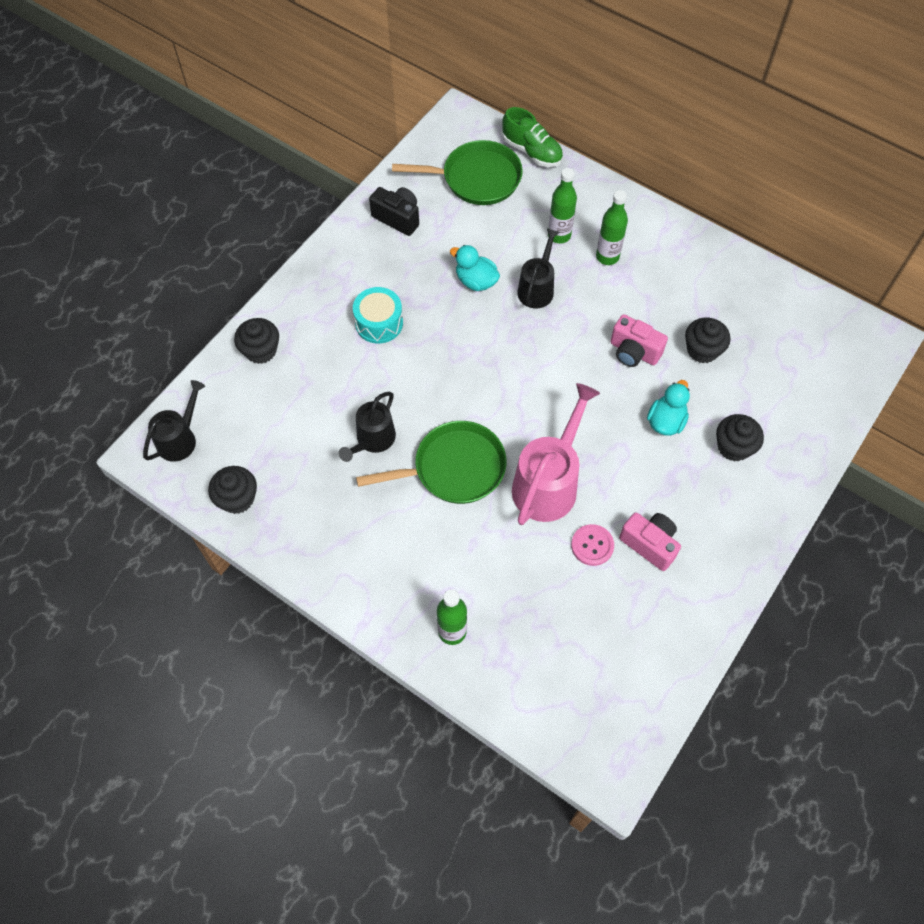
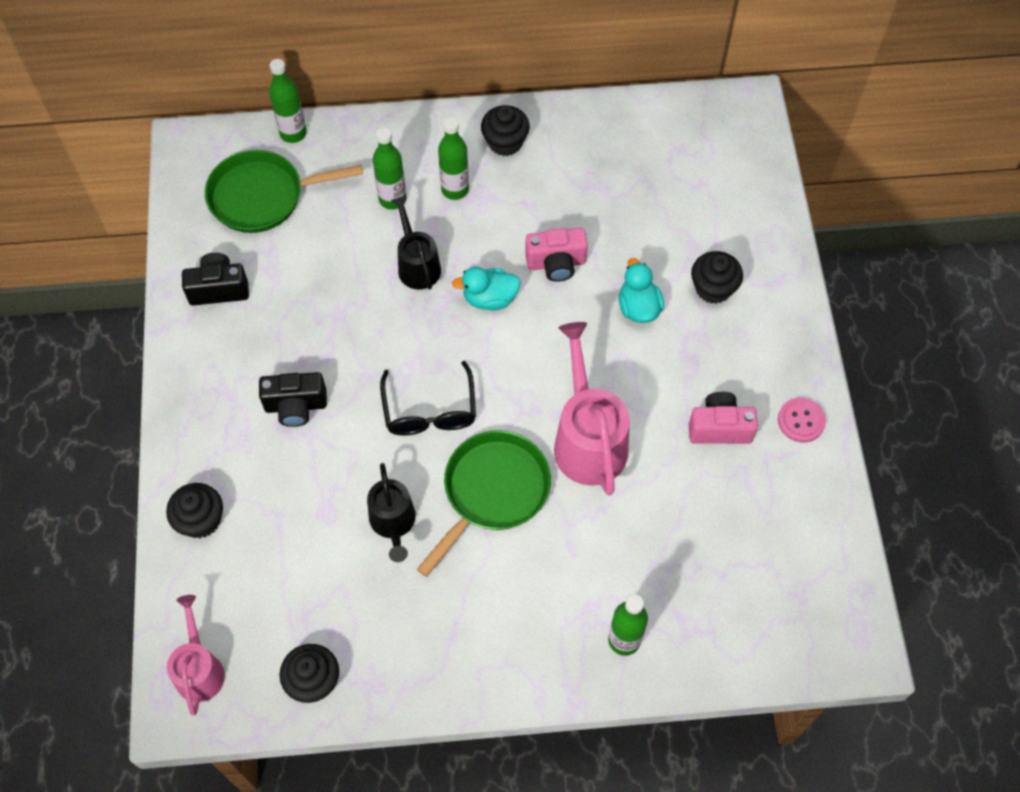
camera: 40 degrees left, 0 degrees up
black watering can [143,380,205,462] -> pink watering can [167,595,225,715]
turquoise drum [353,287,403,344] -> black camera [259,372,327,427]
green pan [392,140,523,205] -> green pan turned 150 degrees counterclockwise [205,150,363,233]
turquoise duck [450,245,500,291] -> turquoise duck moved to [452,267,521,310]
green shoe [502,107,563,167] -> green bottle [269,59,307,143]
pink button [571,524,614,566] -> pink button moved to [778,398,826,443]
black cupcake [685,317,730,364] -> black cupcake moved to [481,105,530,156]
none -> black glasses [380,361,476,436]

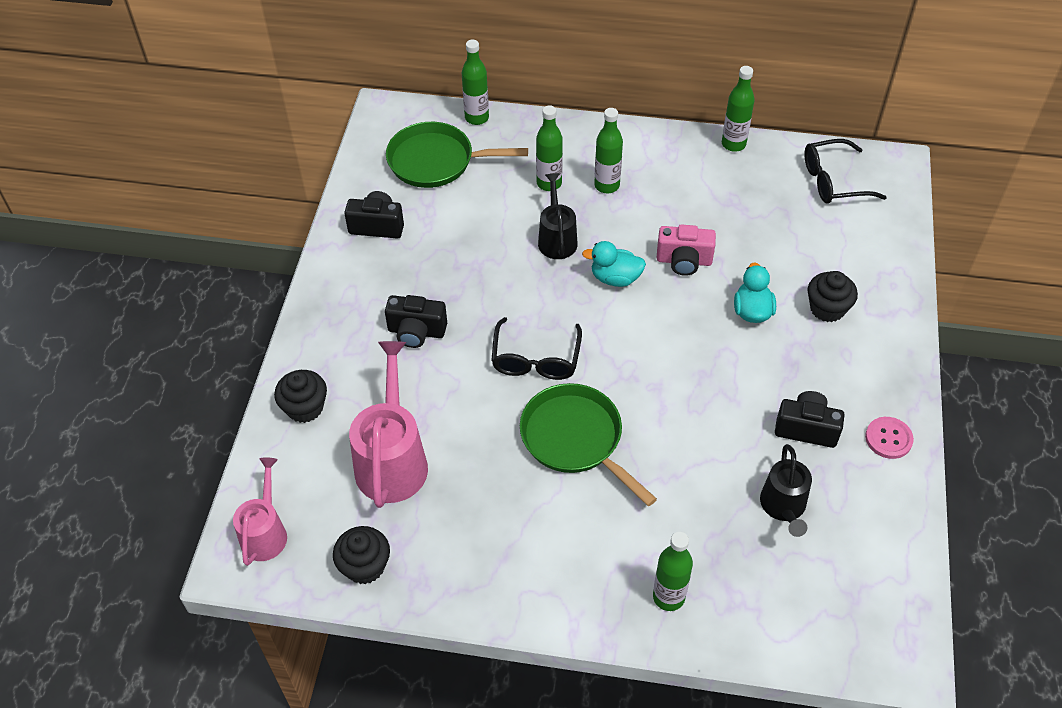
camera: 15 degrees right, 10 degrees down
black watering can [367,463,416,562] -> black watering can moved to [760,444,812,537]
green pan [417,431,551,577] -> green pan turned 90 degrees counterclockwise [520,383,657,506]
black cupcake [481,105,530,156] -> none
pink watering can [554,322,630,495] -> pink watering can moved to [349,341,428,508]
pink camera [689,392,758,444] -> black camera [775,391,845,448]
none -> green bottle [722,66,755,152]
none -> black glasses [804,139,887,204]

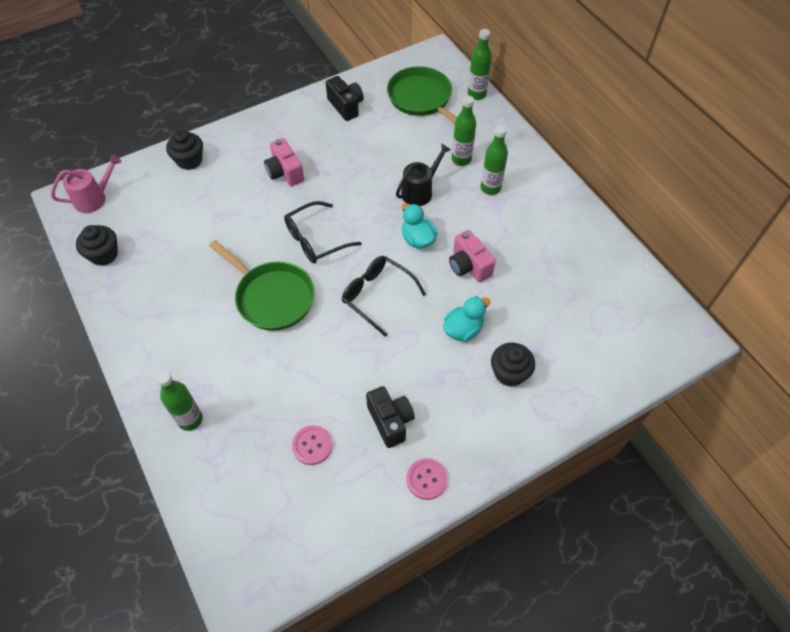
camera: 50 degrees right, 5 degrees up
pink watering can [349,341,428,508] -> none
black camera [385,295,447,348] -> pink camera [264,138,304,186]
green pan [520,383,657,506] -> green pan turned 120 degrees clockwise [209,240,315,331]
green bottle [722,66,755,152] -> none
black watering can [760,444,812,537] -> pink button [292,425,332,465]
black glasses [804,139,887,204] -> black glasses moved to [342,256,426,337]

